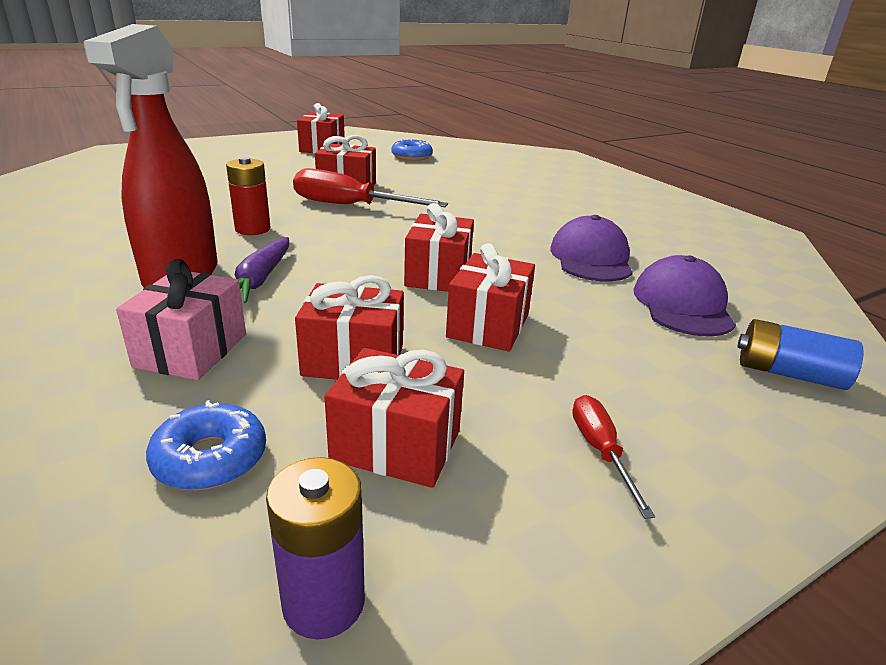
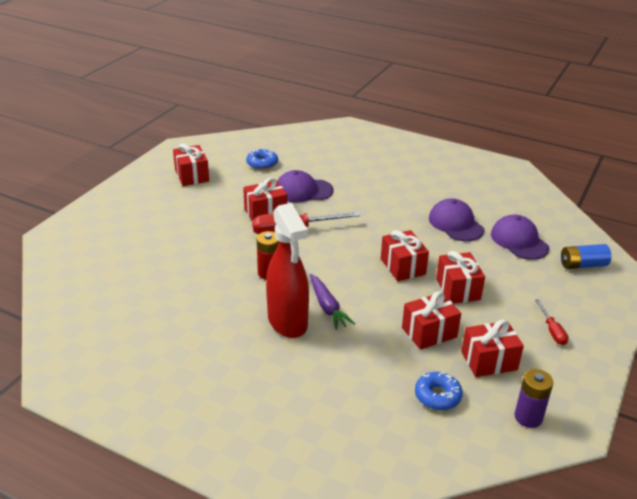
camera: 30 degrees left, 5 degrees up
pink gift [116,259,246,380] -> none
red screwdriver [572,395,655,519] -> red screwdriver turned 150 degrees counterclockwise [535,299,568,345]
none -> purple cap [278,170,334,203]

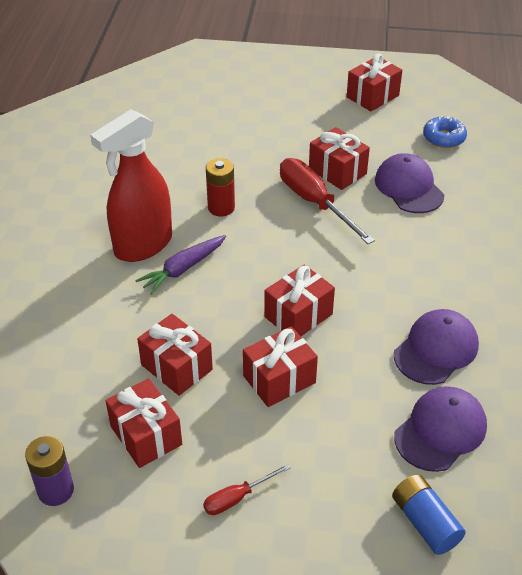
camera: 70 degrees right, 10 degrees up
blue donut [415,372,463,410] -> none

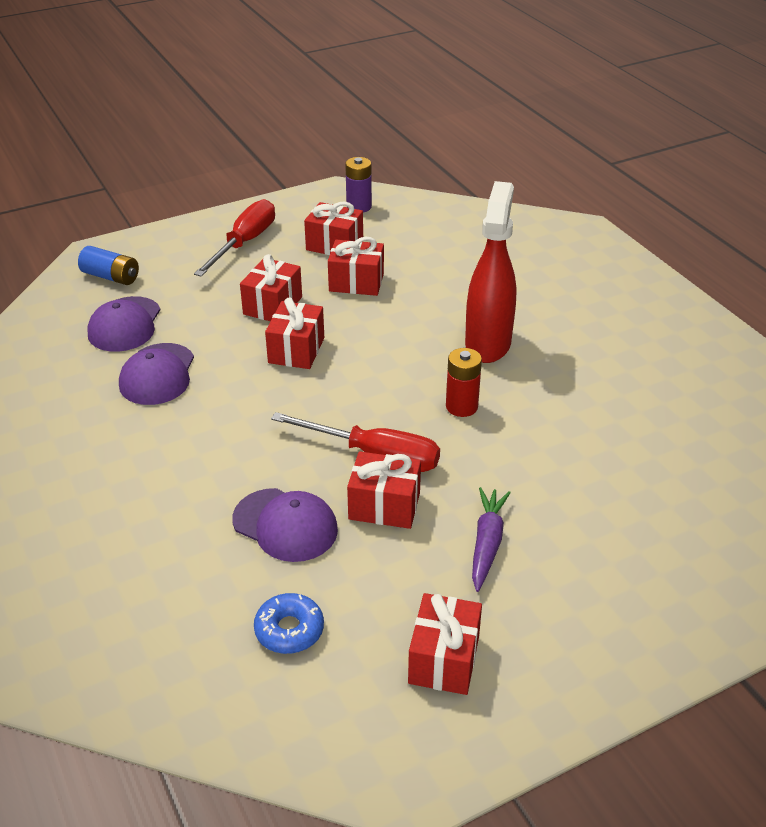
camera: 145 degrees right, 5 degrees down
purple carrot [135,235,226,295] -> purple carrot moved to [472,487,511,592]
red screwdriver [203,464,291,515] -> red screwdriver [194,199,275,277], size x1.95

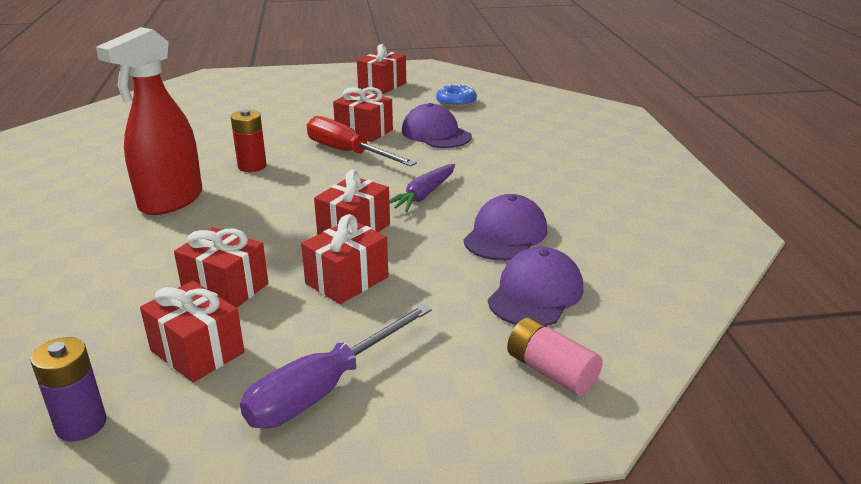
camera: 160 degrees left, 10 degrees down
blue battery [78,246,139,285] -> pink battery [507,317,603,396]
red screwdriver [194,199,275,277] -> purple screwdriver [240,304,431,429]
purple carrot [472,487,511,592] -> purple carrot moved to [389,164,455,212]

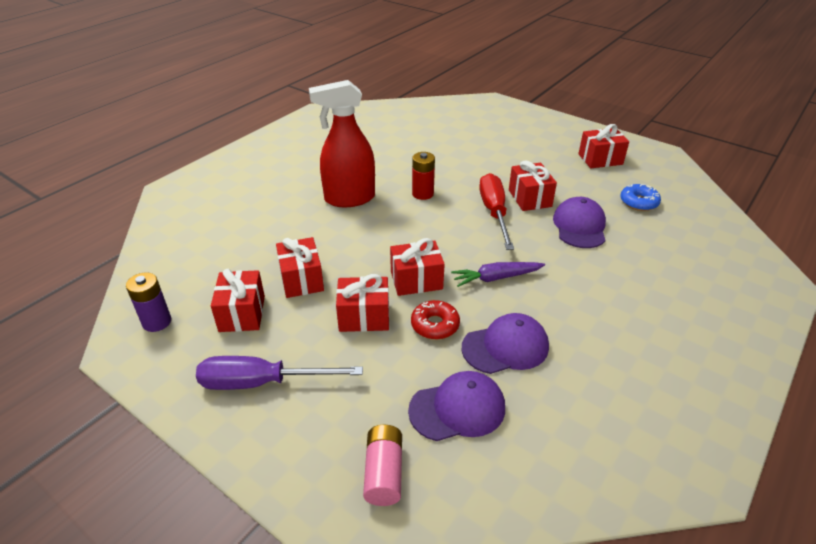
camera: 45 degrees right, 10 degrees up
none -> red donut [411,300,460,340]

